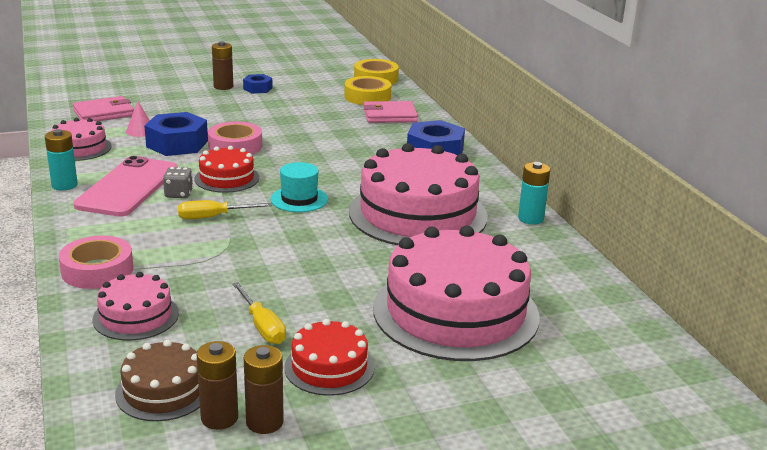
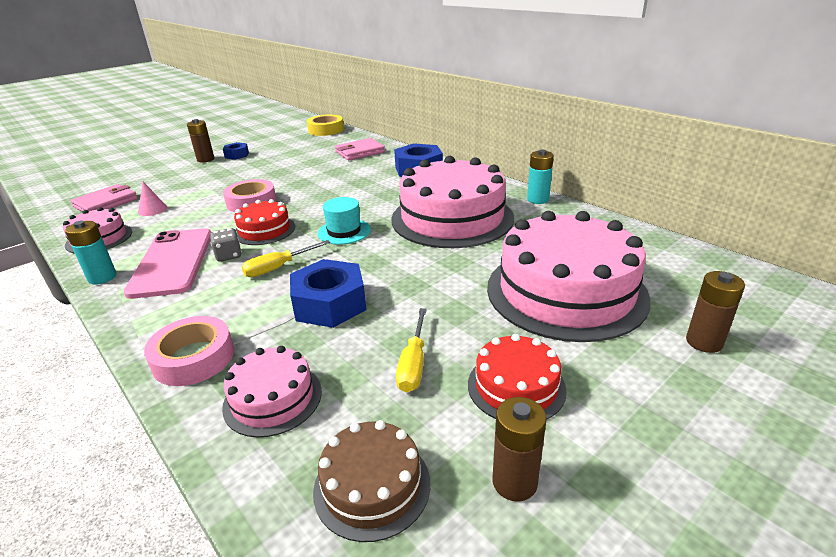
camera: 20 degrees left, 5 degrees up
blue nut [144,112,208,156] -> blue nut moved to [290,259,367,328]
brown battery [197,341,238,430] -> brown battery moved to [686,271,745,353]
yellow screwdriver [232,282,286,344] -> yellow screwdriver turned 60 degrees clockwise [396,308,427,393]
yellow tape [344,76,391,105] -> none

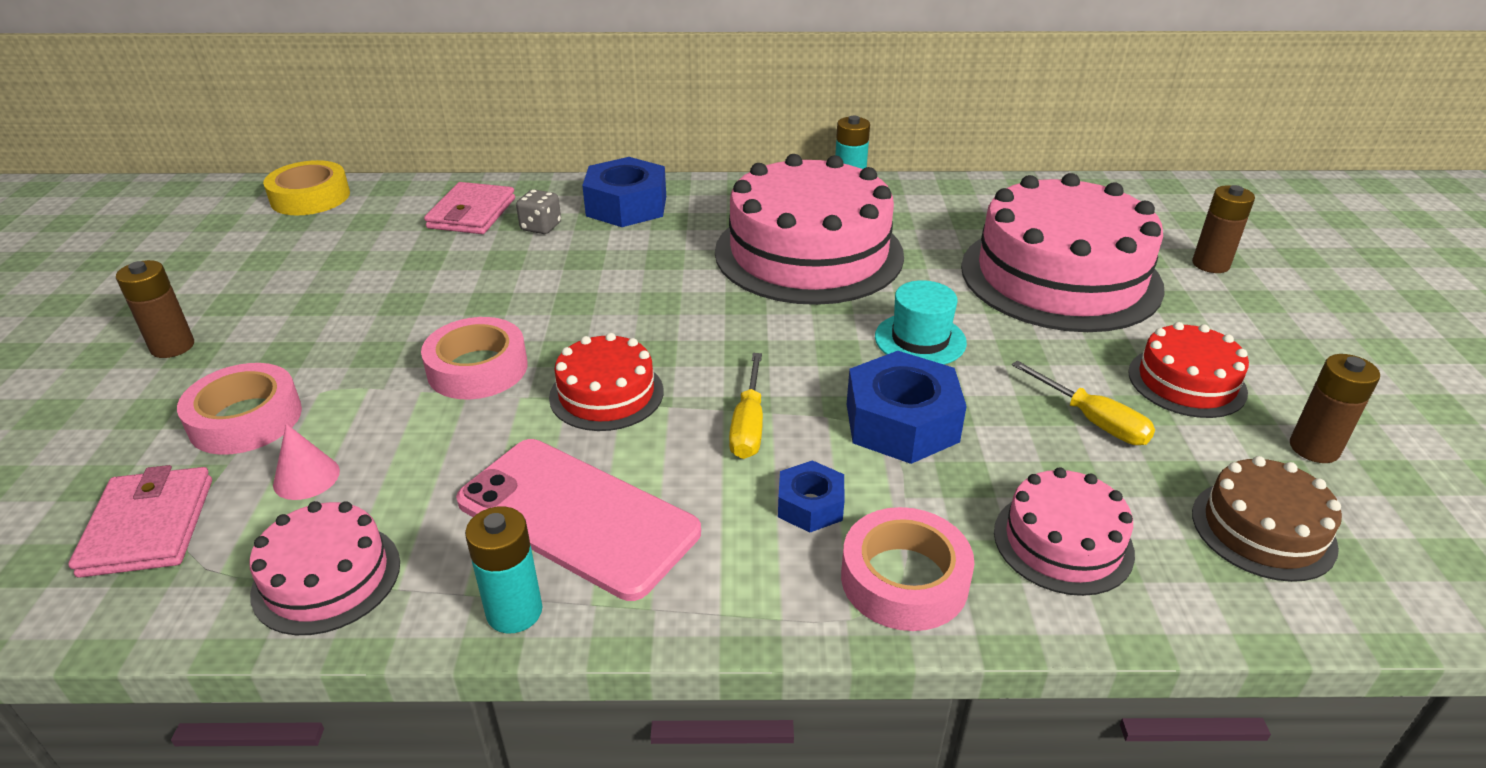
camera: 50 degrees left, 5 degrees up
grey dice [210,228,242,261] -> grey dice moved to [516,189,561,234]
blue nut [223,142,249,160] -> blue nut moved to [778,460,845,533]
turquoise hat [317,197,371,245] -> turquoise hat moved to [875,280,967,364]
none -> pink tape [177,363,302,455]

